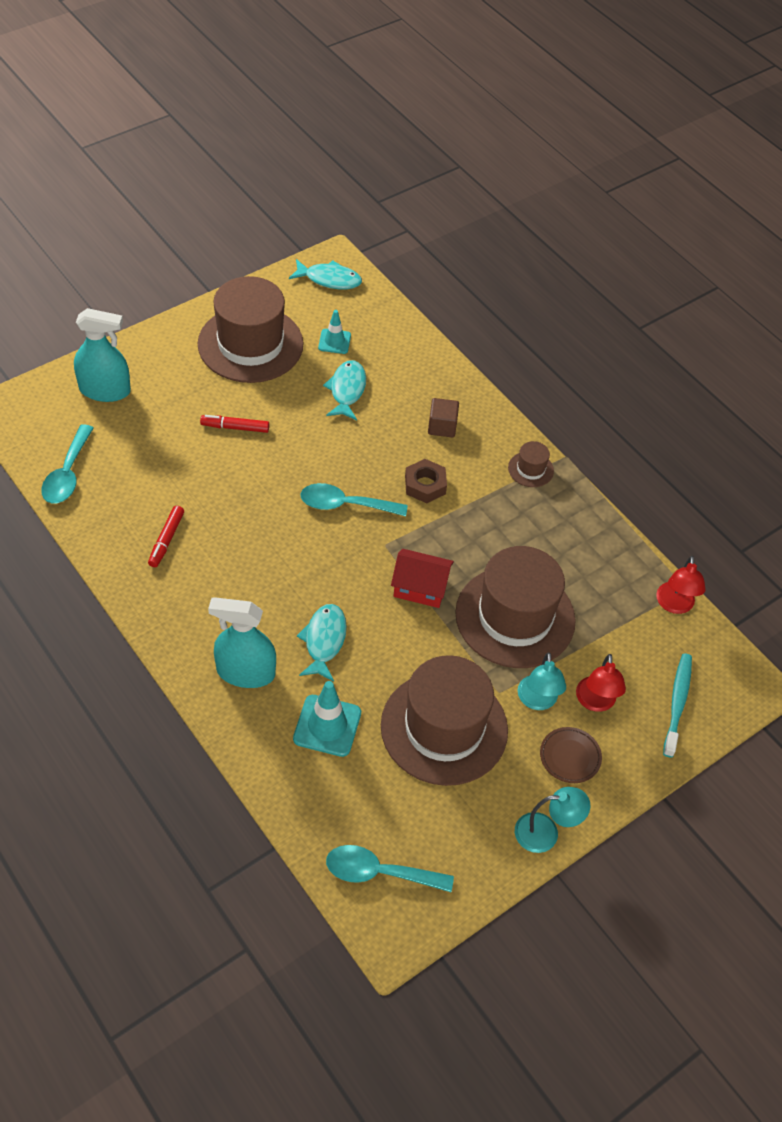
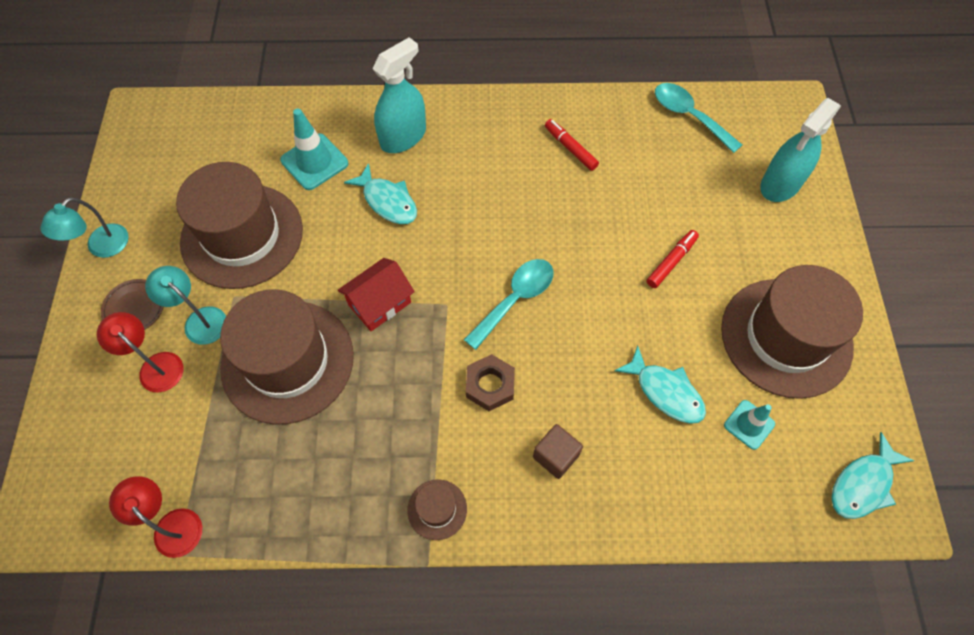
camera: 130 degrees right, 10 degrees up
turquoise spoon [326,845,454,892] -> none
turquoise toothbrush [663,653,692,758] -> none

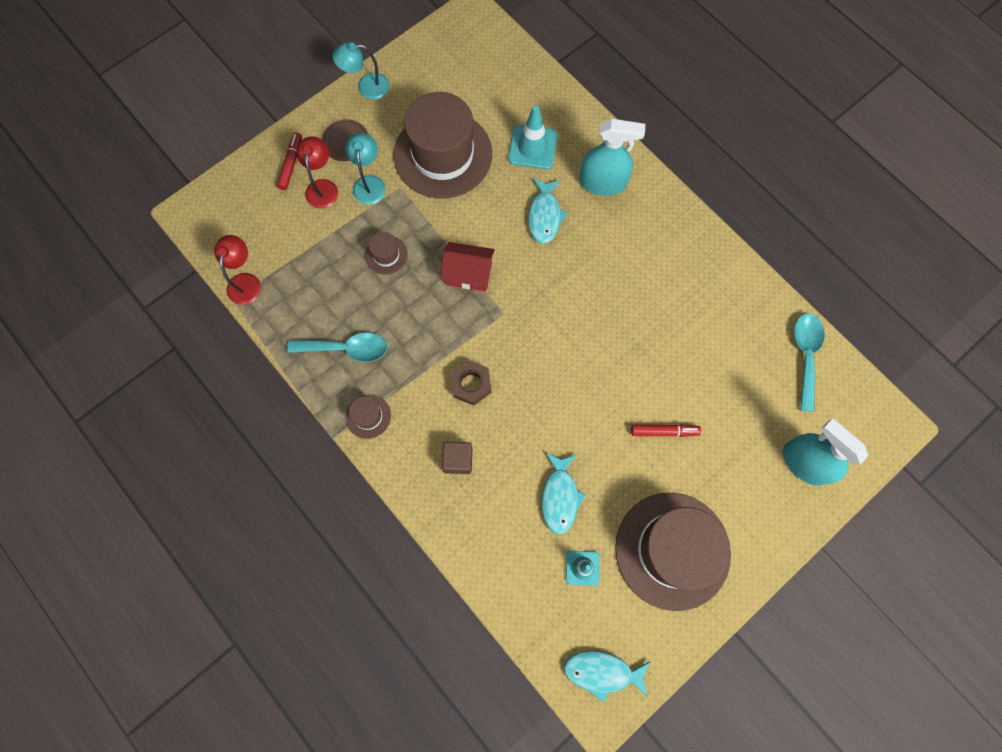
camera: 50 degrees right, 10 degrees up
brown hat [220,289,354,425] -> brown hat [365,232,408,275], size x0.41
turquoise spoon [464,259,554,350] -> turquoise spoon moved to [287,333,387,362]
red marker [545,119,599,171] -> red marker moved to [277,132,302,190]
turquoise spray bottle [760,98,841,202] -> turquoise spray bottle turned 45 degrees clockwise [783,419,868,486]

